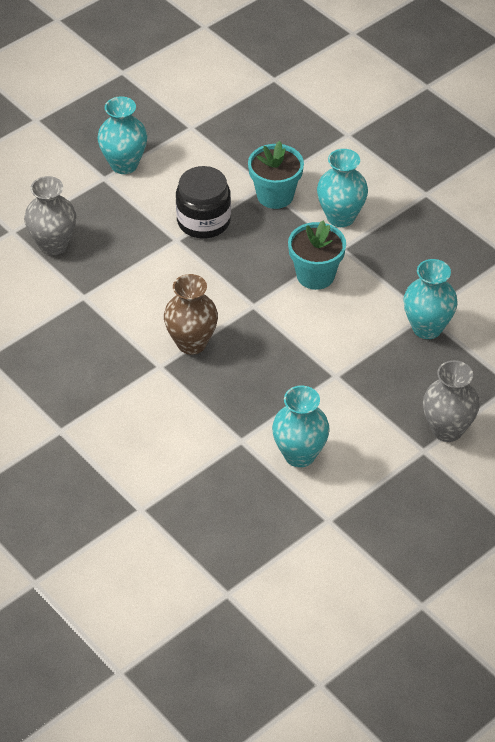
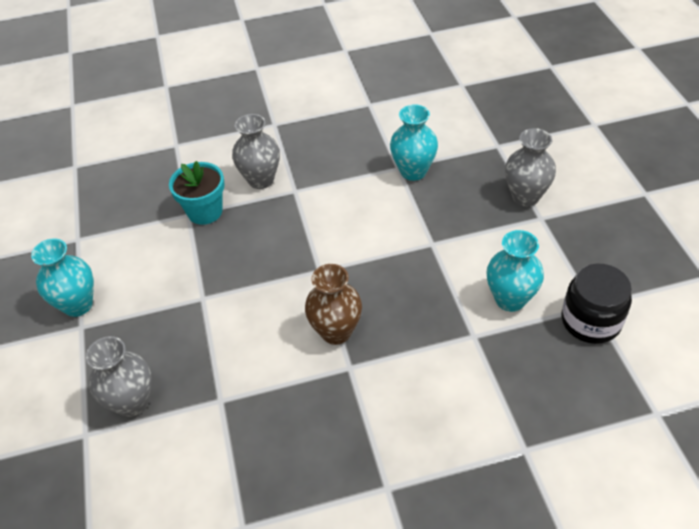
camera: 60 degrees left, 0 degrees up
black jar [176,166,231,239] -> black jar moved to [561,264,632,344]
turquoise flower pot [288,220,346,290] -> none
turquoise vase [317,149,368,227] -> grey vase [232,114,280,189]

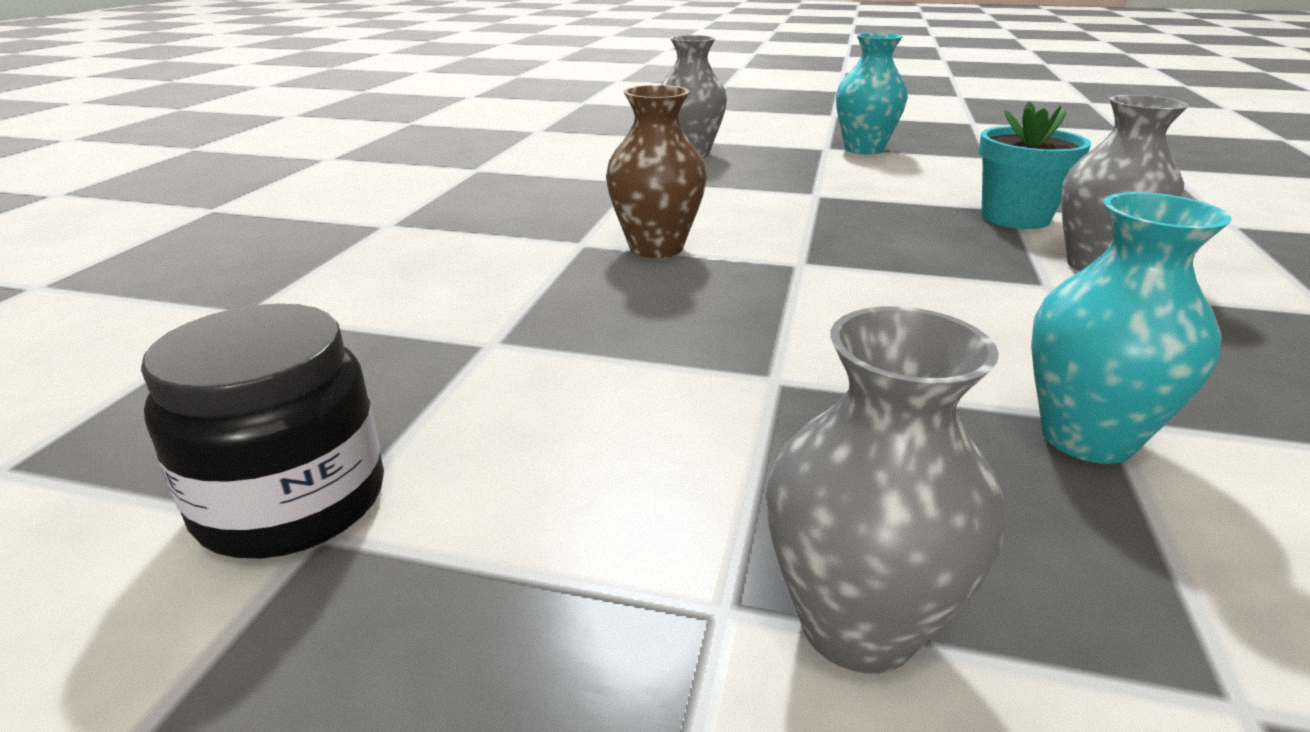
camera: 115 degrees right, 20 degrees down
turquoise vase [487,230,544,312] -> none

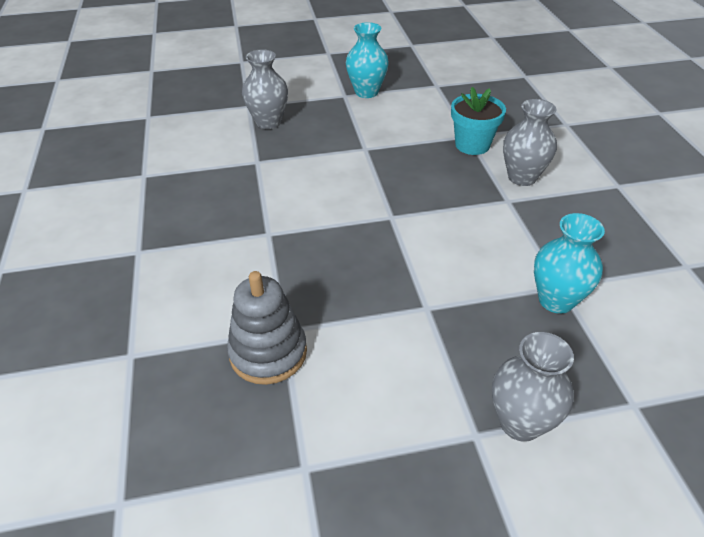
camera: 25 degrees left, 15 degrees up
black jar [141,304,384,558] -> none
brown vase [606,85,707,258] -> none
none -> grey stacking toy [227,271,307,385]

